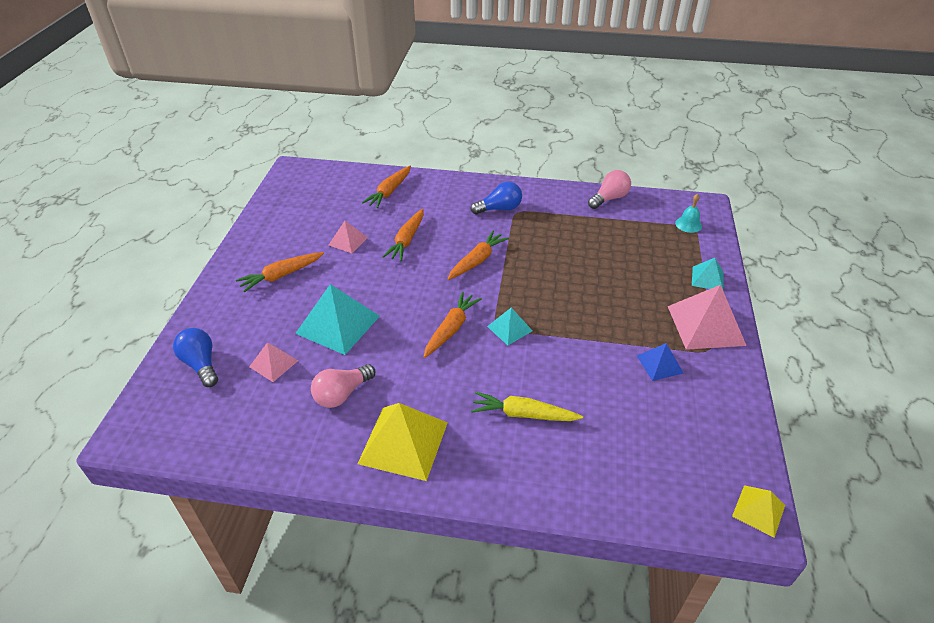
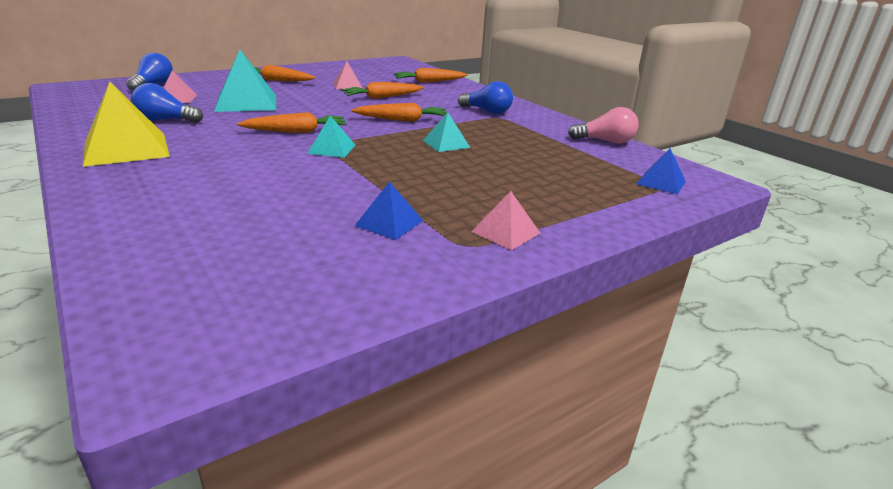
camera: 45 degrees right, 15 degrees down
pink light bulb [311,364,375,408] -> blue light bulb [131,83,203,123]
yellow carrot [471,392,583,421] -> none
pink pyramid [668,285,747,350] -> pink pyramid [471,191,540,250], size x0.54
turquoise bell [675,194,702,233] -> blue pyramid [636,148,686,194]
turquoise pyramid [692,258,723,289] -> turquoise pyramid moved to [423,113,470,152]
yellow pyramid [732,485,785,538] -> none

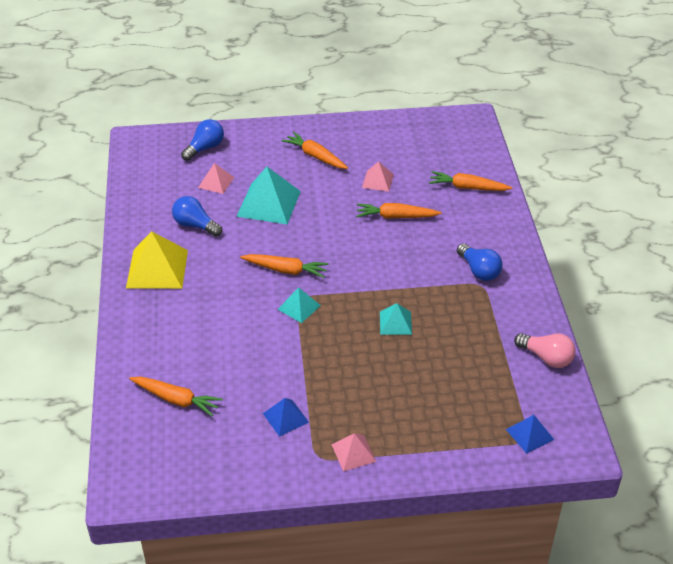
camera: 30 degrees right, 15 degrees up
orange carrot [351,103,447,121] -> orange carrot moved to [129,377,223,416]

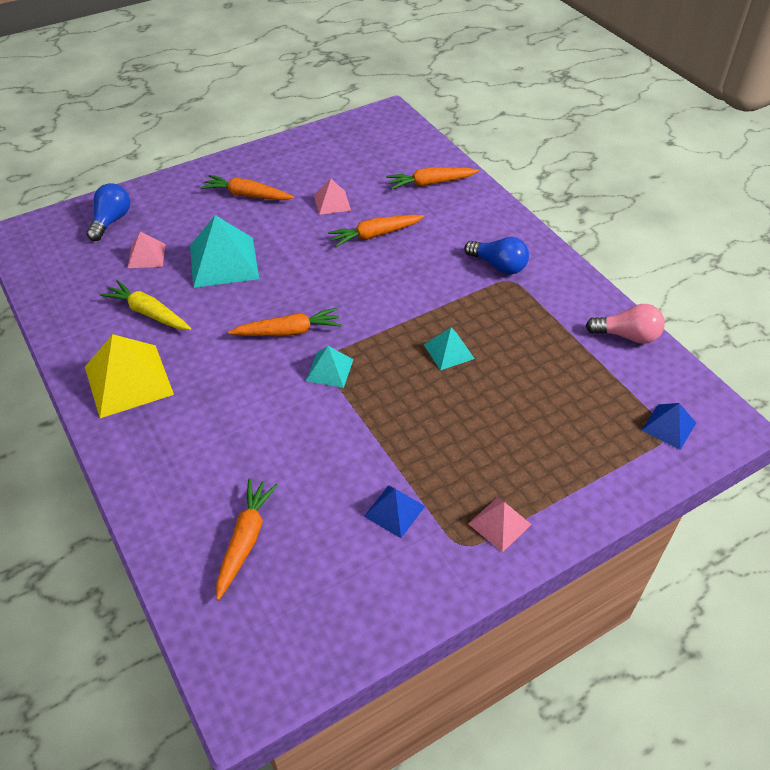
camera: 25 degrees left, 5 degrees up
orange carrot [129,377,223,416] -> orange carrot turned 75 degrees counterclockwise [216,479,278,601]
blue light bulb [172,196,222,237] -> yellow carrot [100,280,191,330]

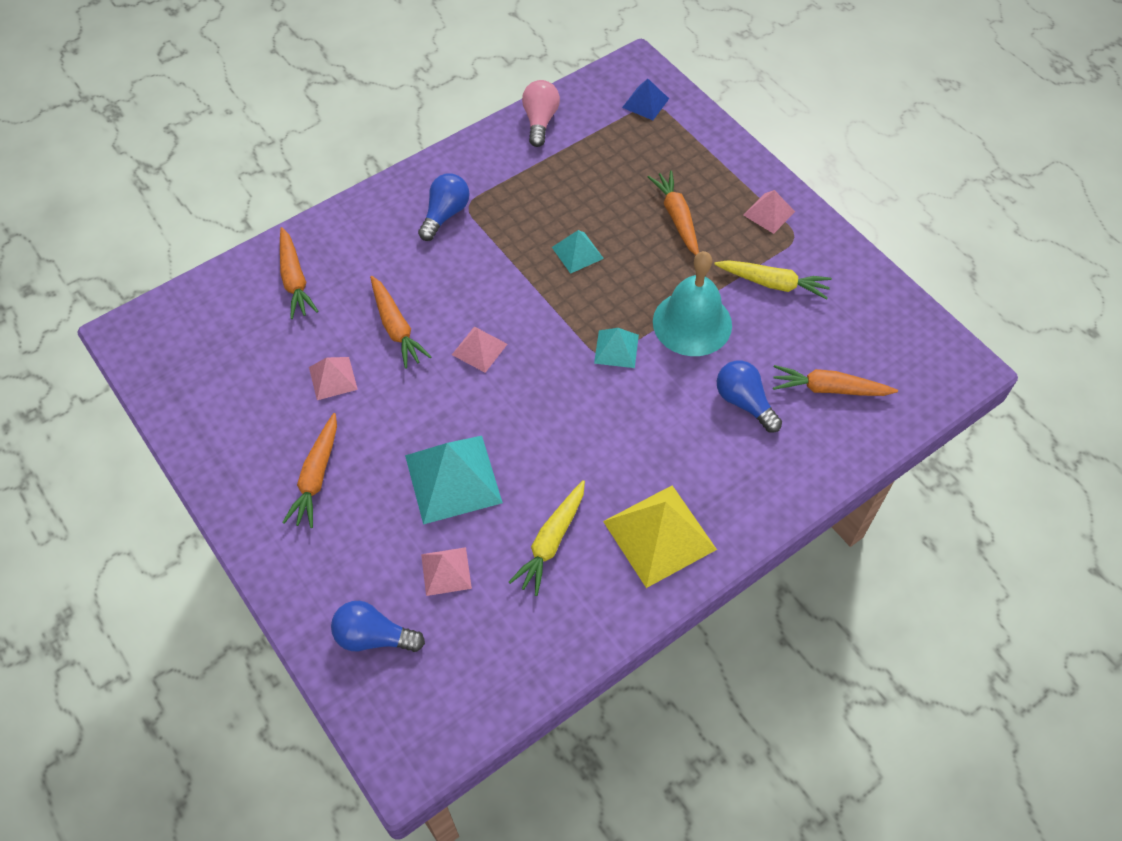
camera: 95 degrees left, 10 degrees up
orange carrot [228,308,342,336] -> orange carrot moved to [648,170,699,255]
blue pyramid [364,485,425,538] -> yellow carrot [714,260,832,300]
none -> pink pyramid [452,327,507,373]
none -> turquoise bell [653,251,732,356]
none -> blue light bulb [717,360,782,432]

